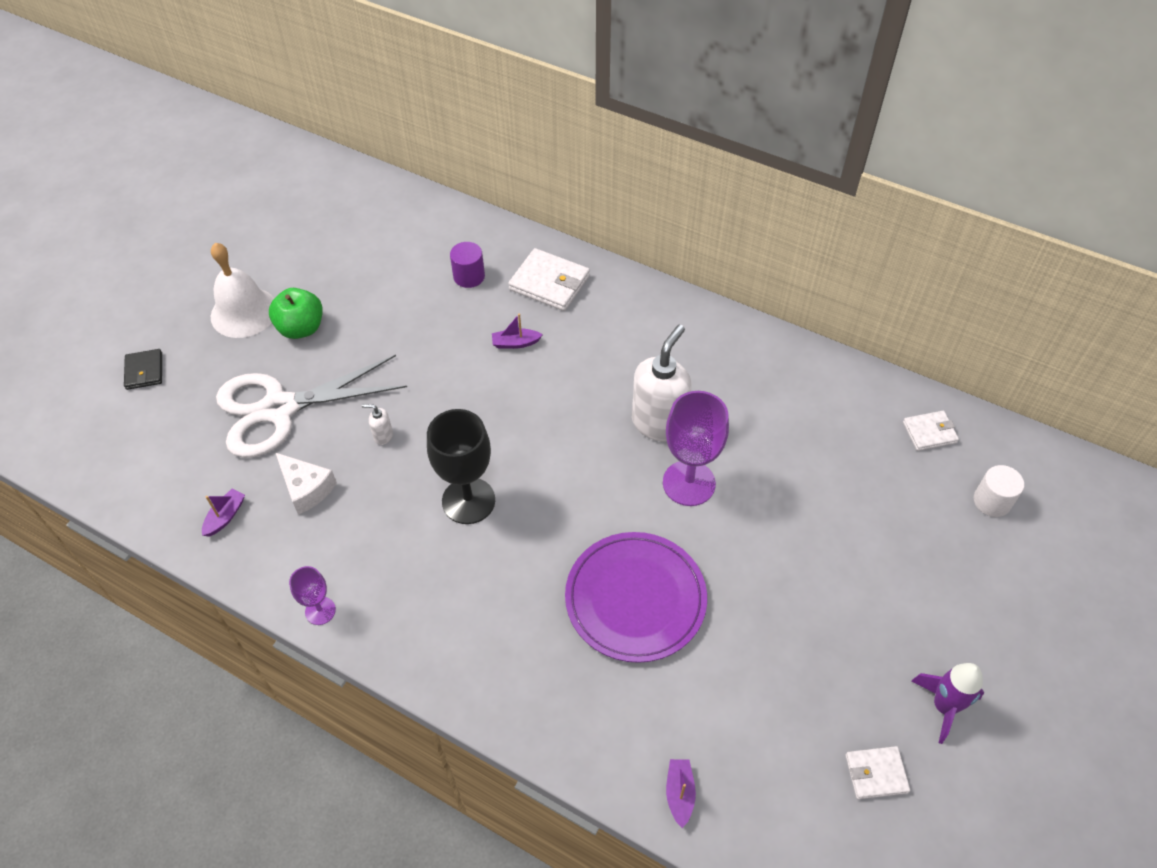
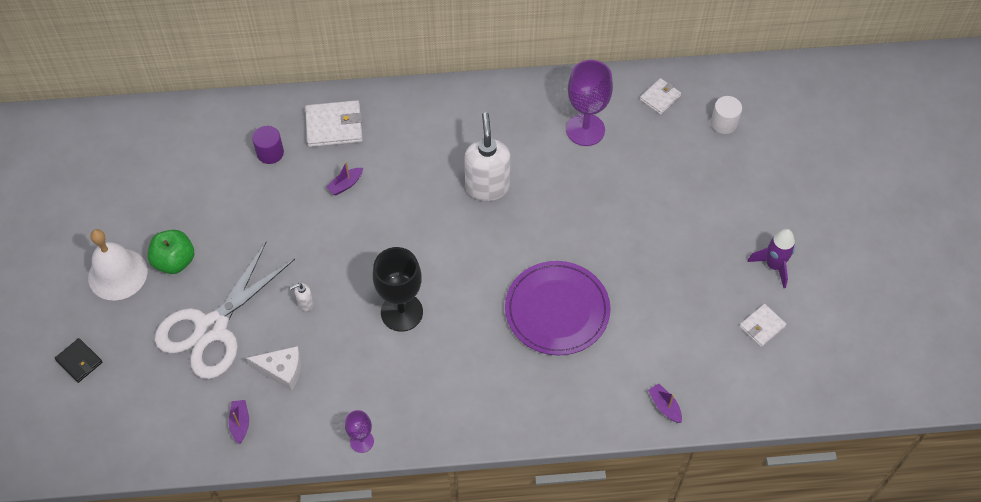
camera: 35 degrees left, 5 degrees up
purple goblet [663,391,729,506] -> purple goblet moved to [566,60,613,146]

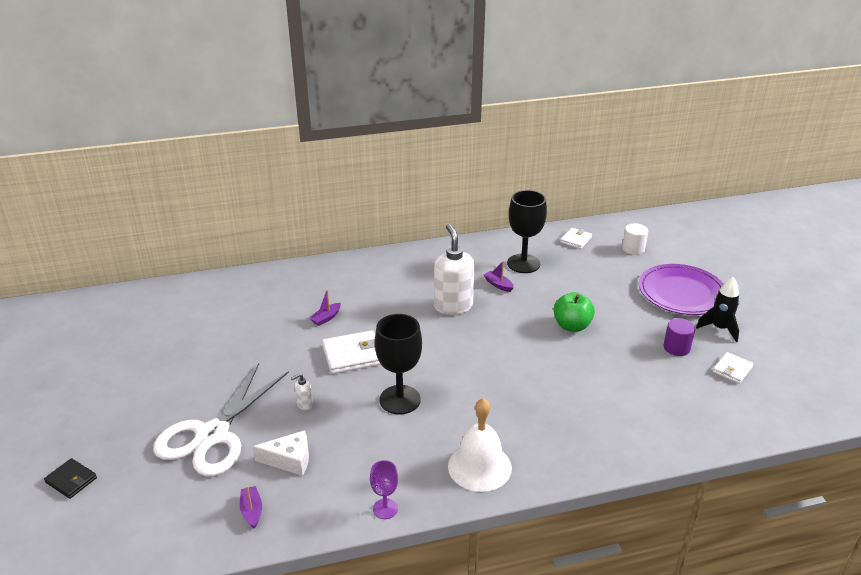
camera: 10 degrees left, 25 degrees down
white bell [88,229,148,300] -> white bell moved to [448,398,512,492]
green apple [148,230,194,274] -> green apple moved to [554,292,595,332]
purple cylinder [252,126,284,164] -> purple cylinder moved to [664,318,695,356]
white wallet [305,100,363,147] -> white wallet moved to [322,330,381,374]
purple plate [505,261,610,355] -> purple plate moved to [639,264,724,315]
purple goblet [566,60,613,146] -> black goblet [507,190,547,273]
purple boat [648,383,682,423] -> purple boat moved to [484,261,514,292]
purple rocket [747,229,795,288] -> black rocket [696,277,739,342]

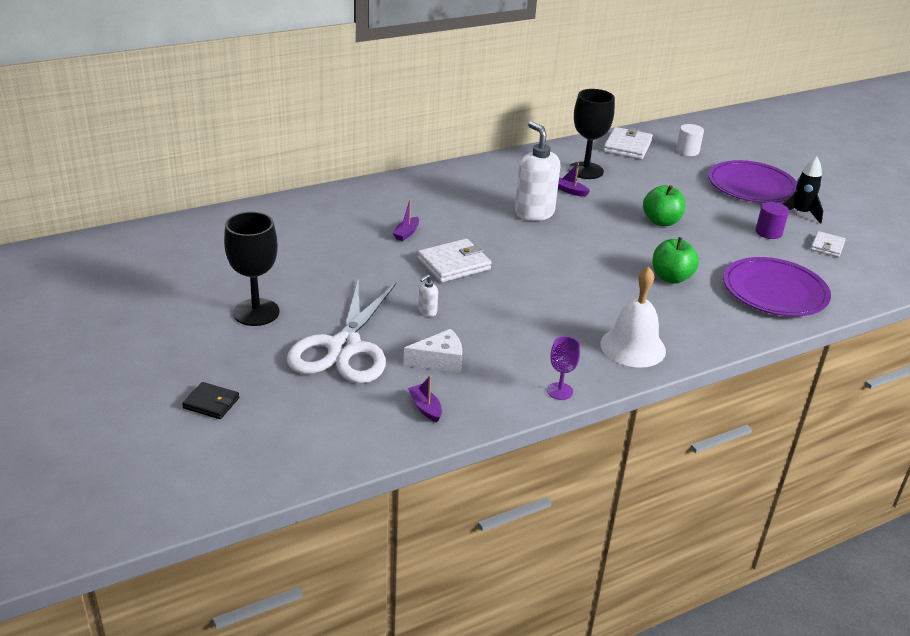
camera: 15 degrees left, 0 degrees up
black goblet [375,314,422,414] -> black goblet moved to [224,212,280,326]
white wallet [560,228,592,249] -> white wallet [603,127,653,159], size x1.65
none -> green apple [653,237,699,284]
none -> purple plate [723,257,831,316]

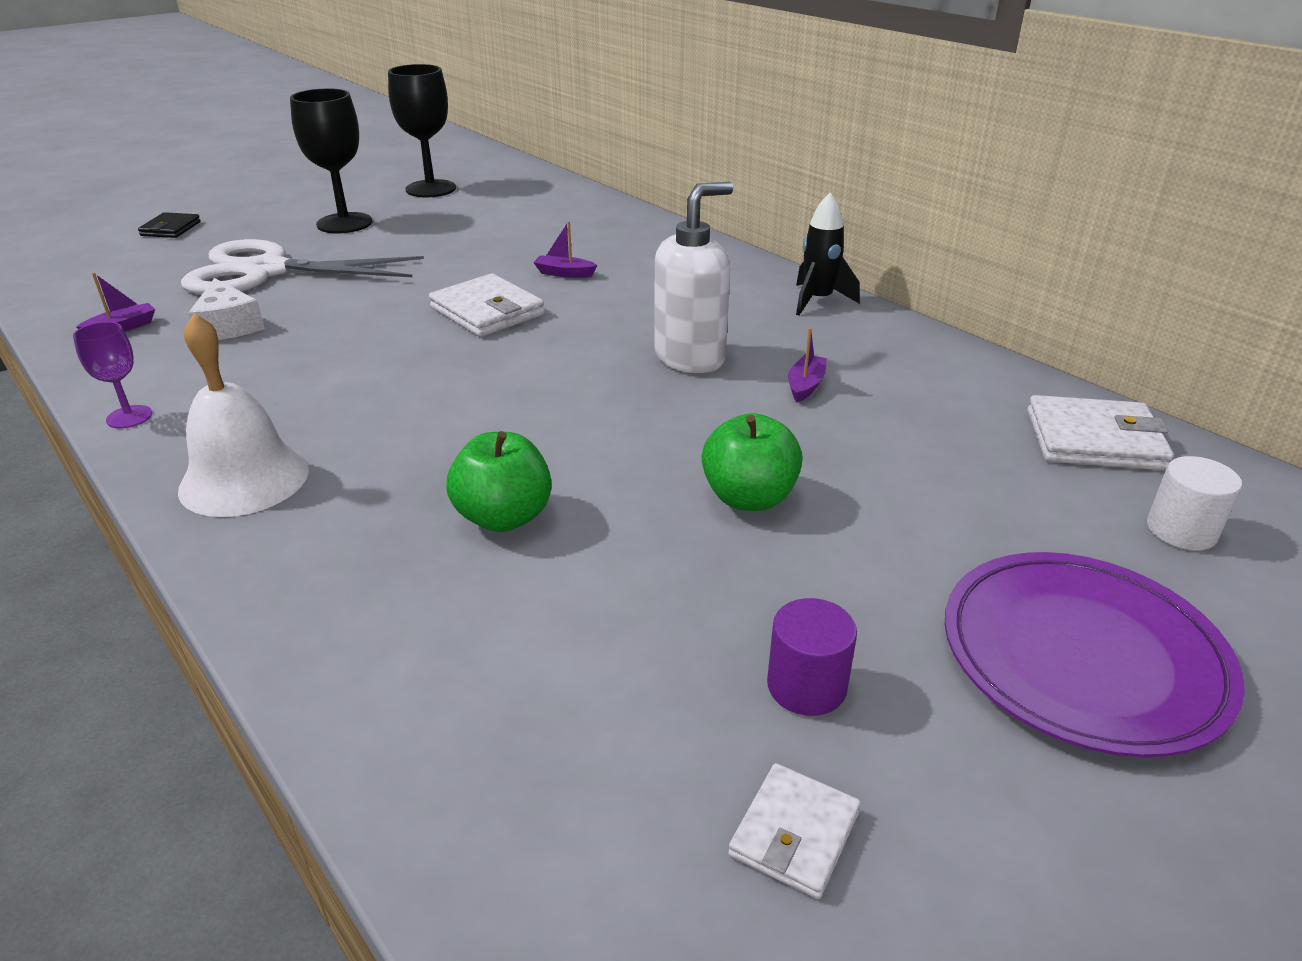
camera: 80 degrees right, 0 degrees up
white soap dispenser [418,274,438,317] -> none
black goblet [568,89,615,179] -> black goblet moved to [388,64,456,197]
purple plate [723,257,831,316] -> none
black rocket [783,156,823,224] -> black rocket moved to [796,192,860,315]
white wallet [811,231,846,257] -> white wallet turned 75 degrees counterclockwise [728,763,861,899]

